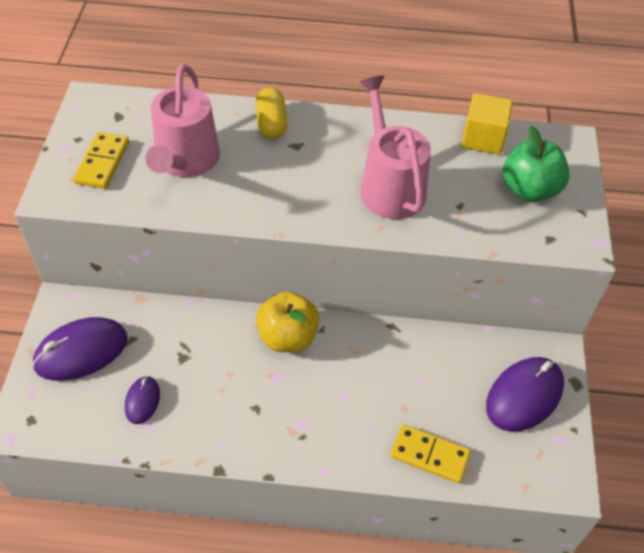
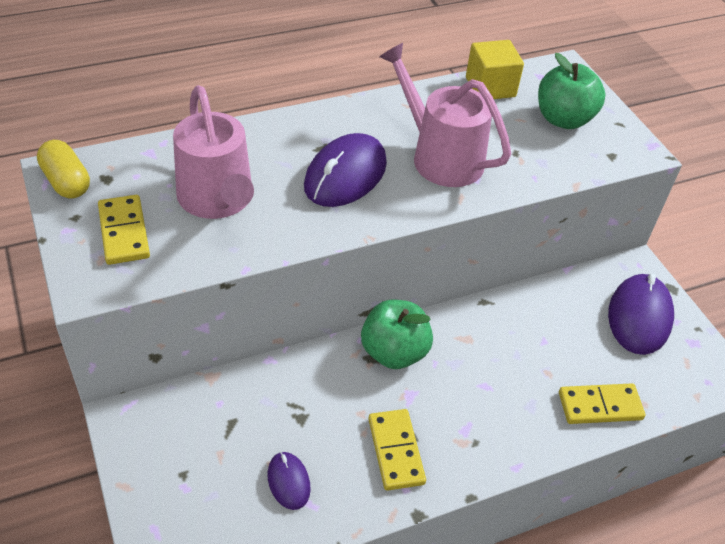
camera: 30 degrees left, 5 degrees down
purple mouse [32,317,128,381] -> purple mouse moved to [304,133,387,207]
yellow capsule [256,87,287,139] -> yellow capsule moved to [37,140,90,199]
yellow apple [256,291,320,352] -> green apple [361,300,433,369]
none -> yellow domino [368,409,426,491]

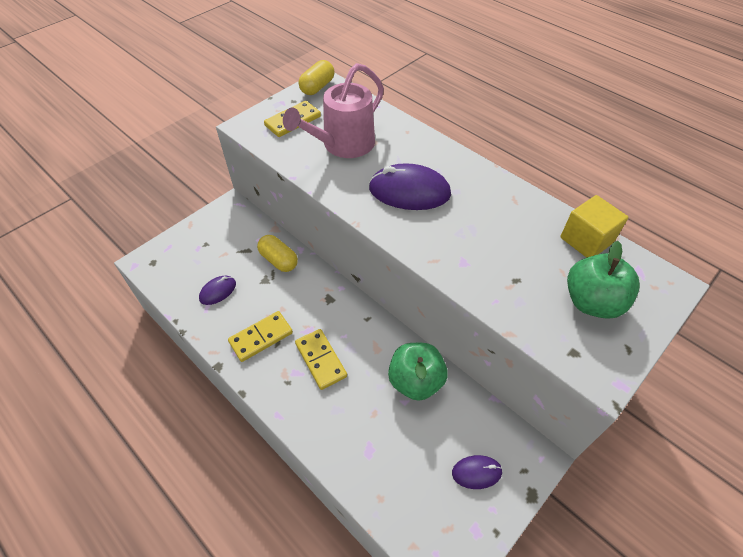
camera: 70 degrees right, 5 degrees up
green apple [361,300,433,369] -> green apple moved to [388,343,448,401]
pink watering can [379,43,511,187] -> none
yellow domino [559,383,645,424] -> yellow domino moved to [295,329,347,390]
purple mouse [608,273,674,355] -> purple mouse [452,455,502,489], size x0.53
none -> yellow capsule [257,235,298,272]

